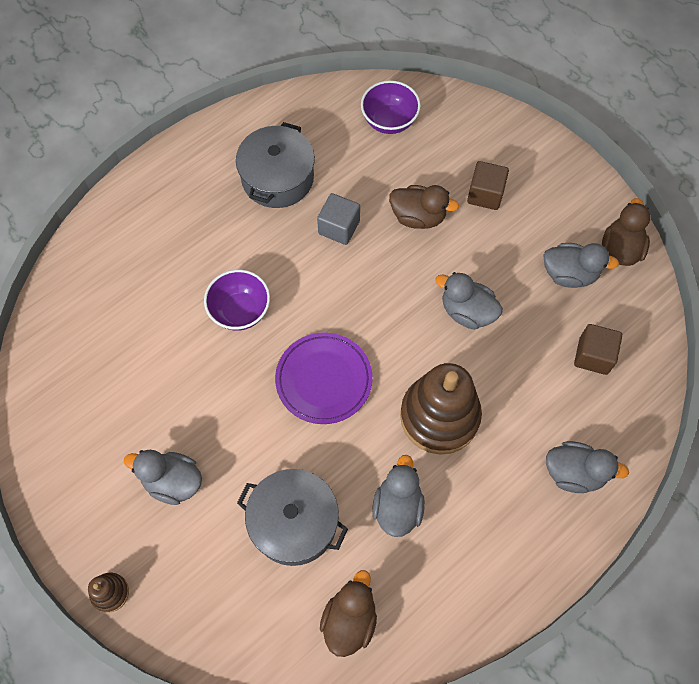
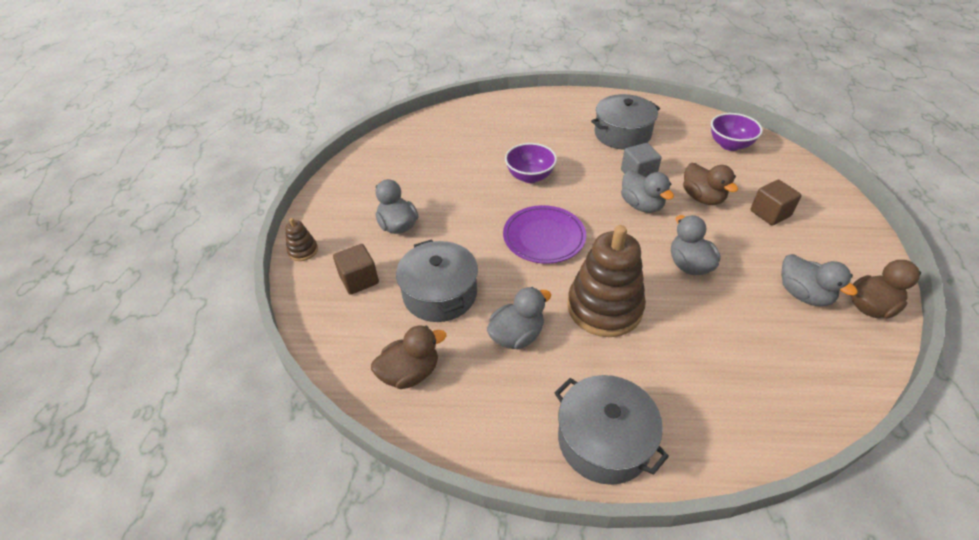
camera: 45 degrees right, 20 degrees down
grey duck [546,441,629,493] -> grey duck moved to [621,170,674,213]
brown cube [574,324,622,375] -> brown cube moved to [333,244,379,295]
none -> grey pot [554,375,669,485]

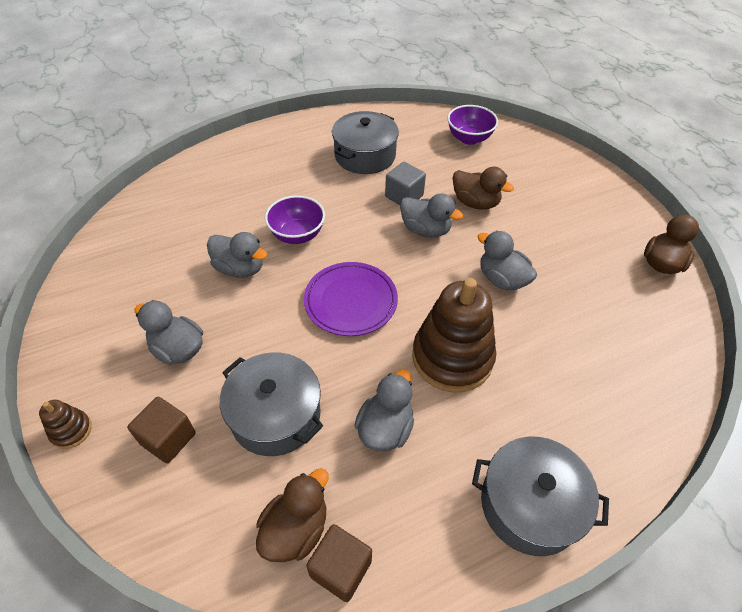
camera: 30 degrees left, 5 degrees up
brown cube [750,180,802,226] -> brown cube moved to [306,524,372,602]
grey duck [781,254,858,306] -> grey duck moved to [207,232,267,278]

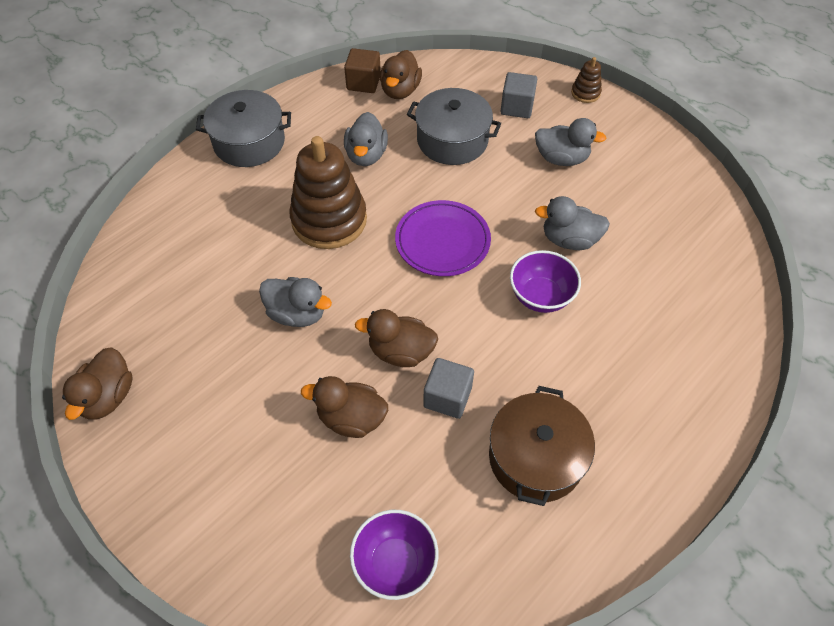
camera: 160 degrees right, 5 degrees up
brown cube [127,397,196,464] -> grey cube [500,72,537,118]
grey pot [332,111,399,174] -> brown pot [489,386,595,506]
grey duck [400,193,463,238] -> brown duck [355,309,438,367]

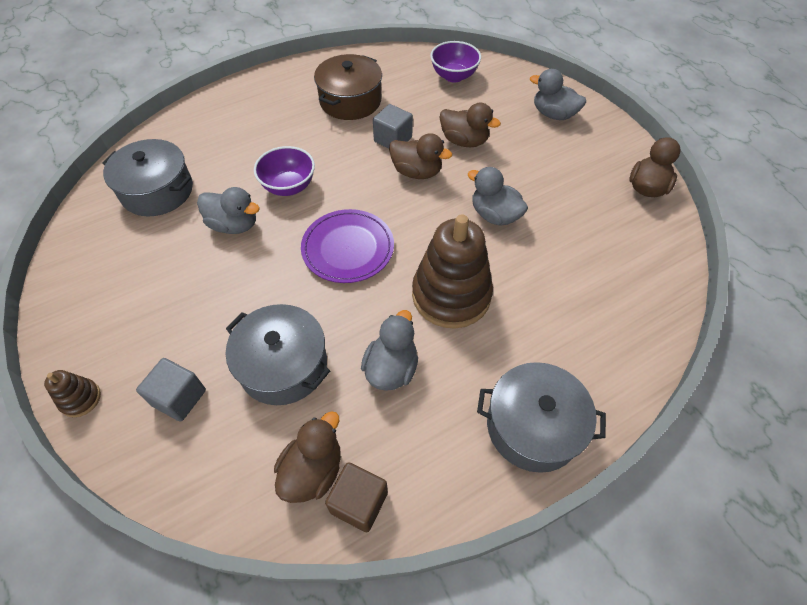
camera: 165 degrees left, 0 degrees up
grey duck [535,118,606,166] -> grey duck moved to [530,69,586,120]
none -> grey pot [102,139,193,216]

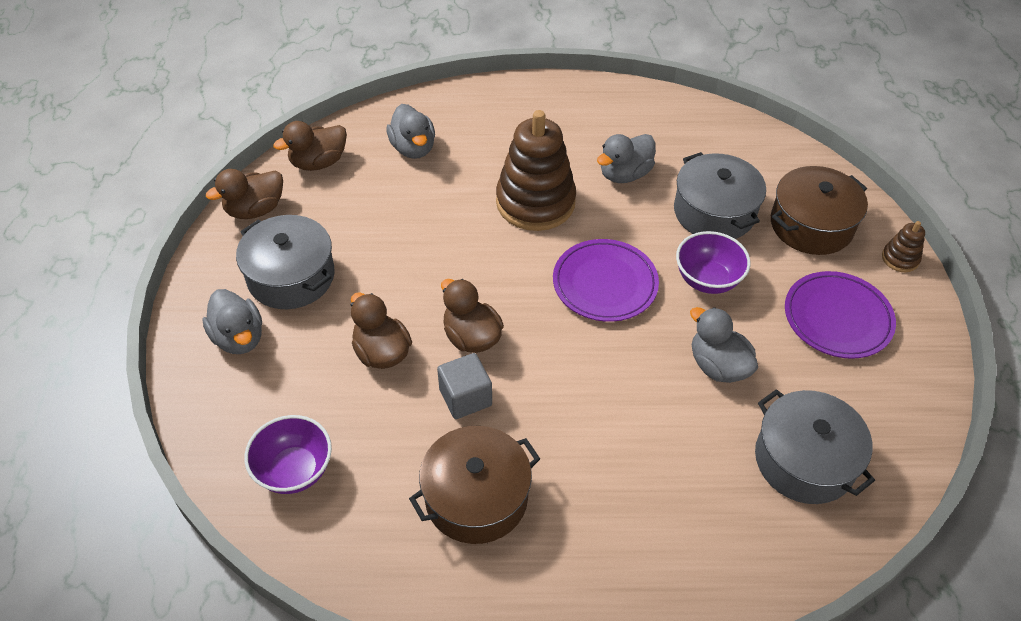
camera: 150 degrees left, 5 degrees down
grey cube [136,358,206,422] -> brown pot [771,166,868,255]
purple bowl [254,146,315,196] -> purple bowl moved to [676,231,751,294]
brown duck [274,411,341,503] -> brown duck moved to [273,121,347,171]
brown cube [325,462,388,532] -> none
grey duck [467,167,528,226] -> grey duck moved to [387,104,435,159]
grey pot [477,362,606,473] -> grey pot moved to [236,215,335,309]
none -> purple plate [785,271,896,359]

